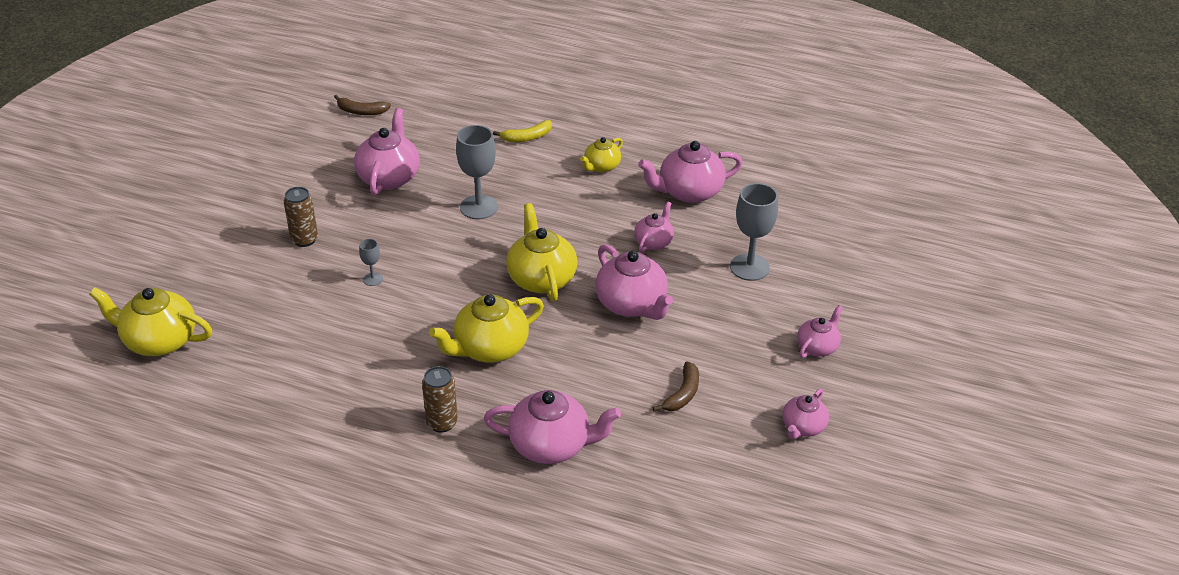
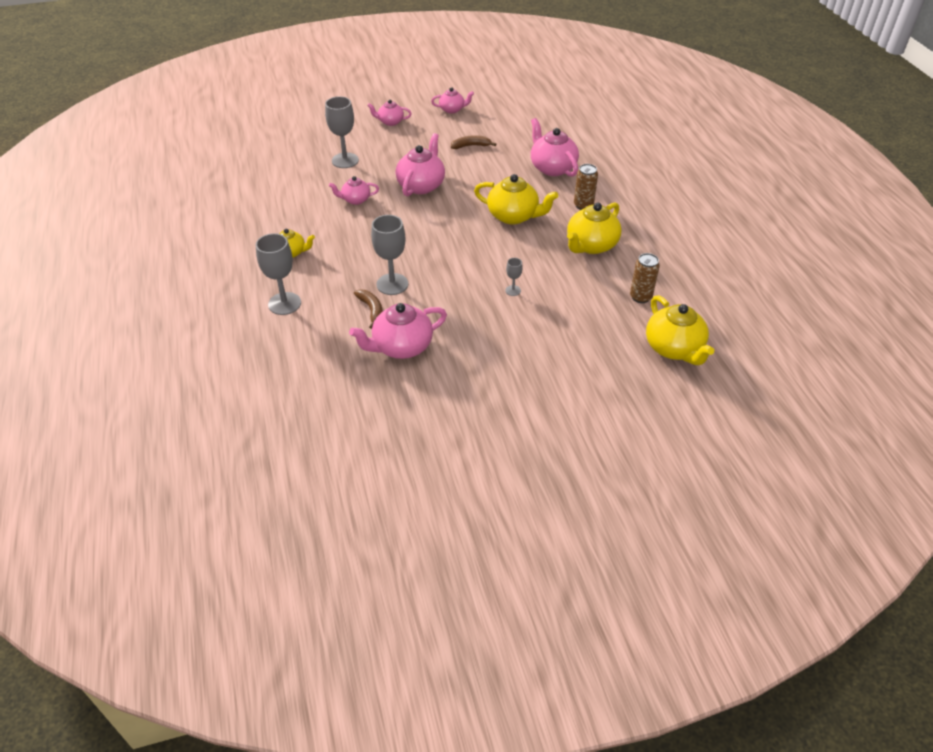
camera: 125 degrees left, 5 degrees up
brown can [284,187,318,247] -> brown can moved to [630,253,660,303]
brown banana [334,95,391,115] -> brown banana moved to [354,290,383,329]
yellow banana [493,120,552,142] -> grey goblet [256,233,301,315]
yellow teapot [506,203,577,302] -> yellow teapot moved to [567,202,621,254]
pink teapot [638,141,743,203] -> none

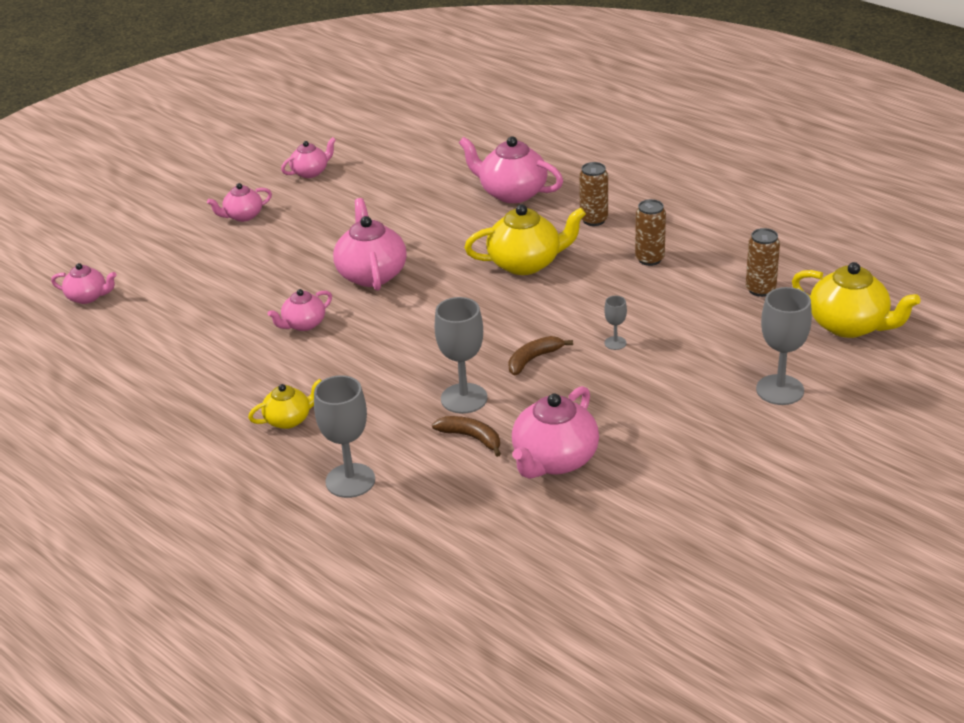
camera: 30 degrees left, 10 degrees down
grey goblet [325,96,359,168] -> grey goblet moved to [756,287,812,405]
brown banana [451,135,496,149] -> brown banana moved to [508,336,573,376]
yellow teapot [567,202,621,254] -> brown can [635,199,666,266]
none -> pink teapot [51,263,117,304]

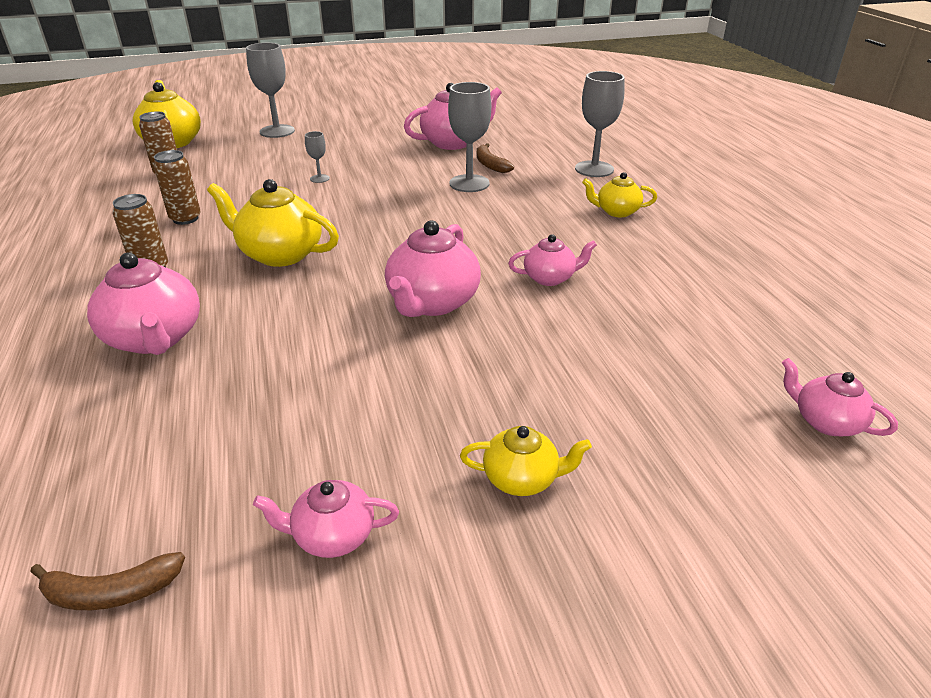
camera: 150 degrees left, 0 degrees up
pink teapot [207,183,272,222] -> yellow teapot [460,426,592,496]
brown banana [508,336,573,376] -> brown banana moved to [30,552,185,610]

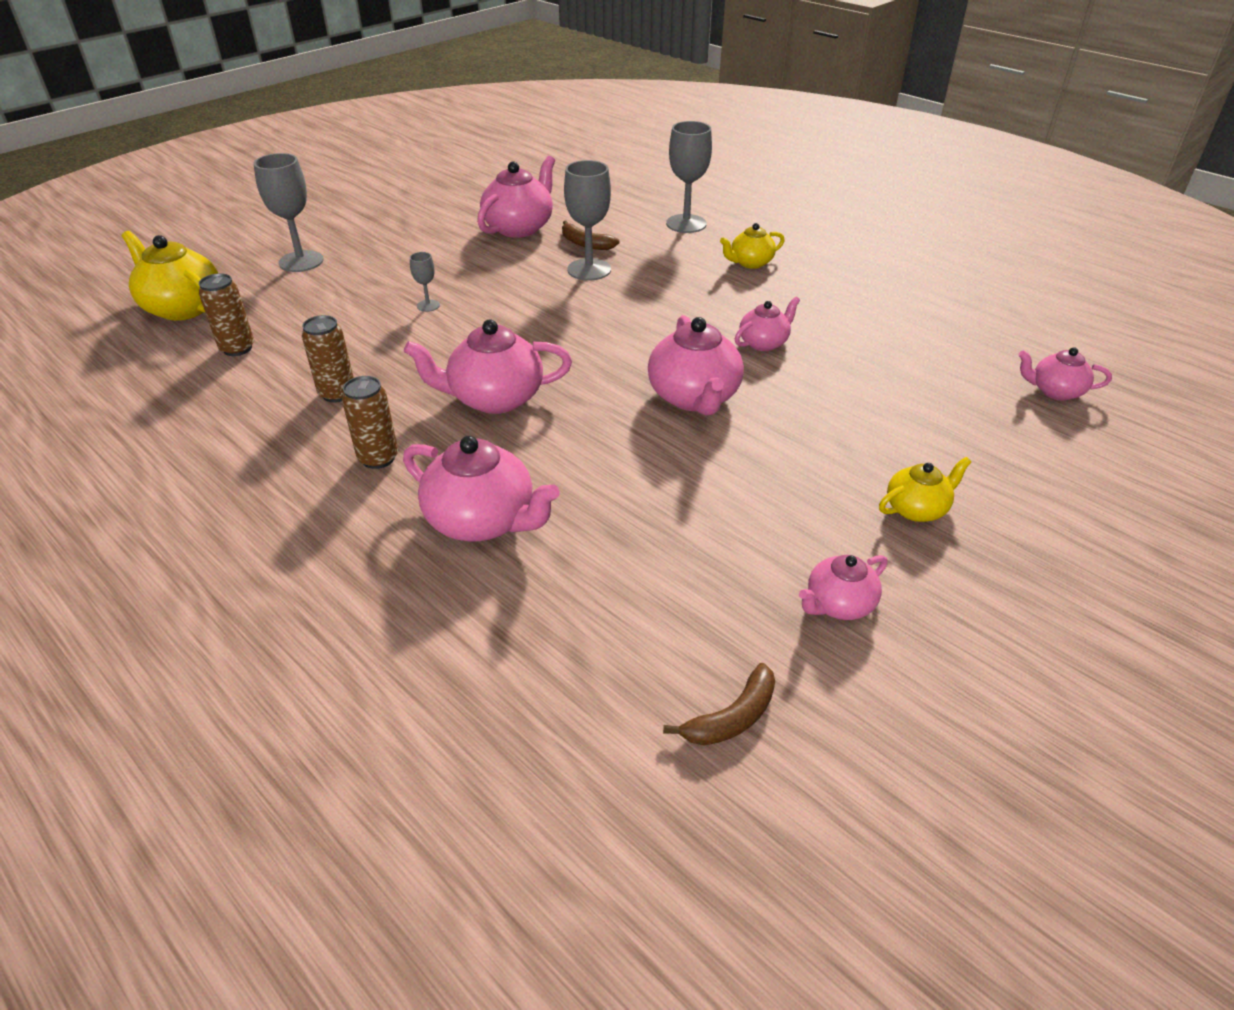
camera: 30 degrees left, 5 degrees up
yellow teapot [207,179,339,267] -> pink teapot [404,319,572,414]

